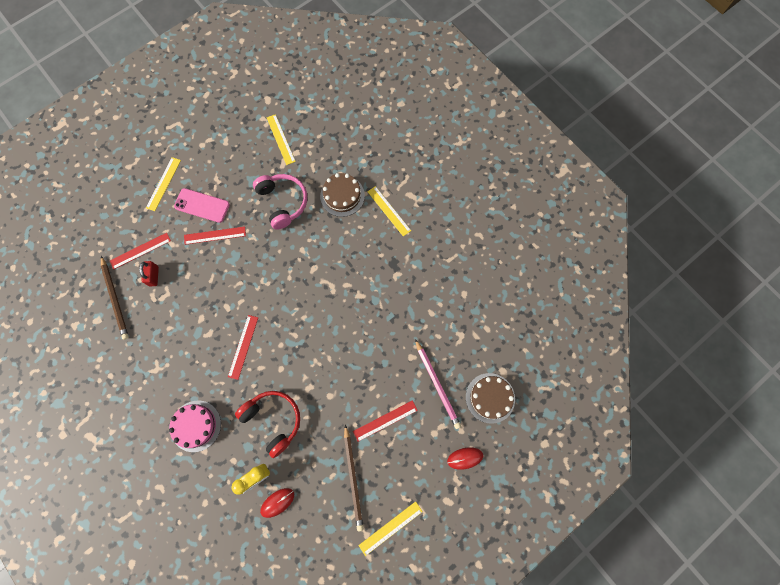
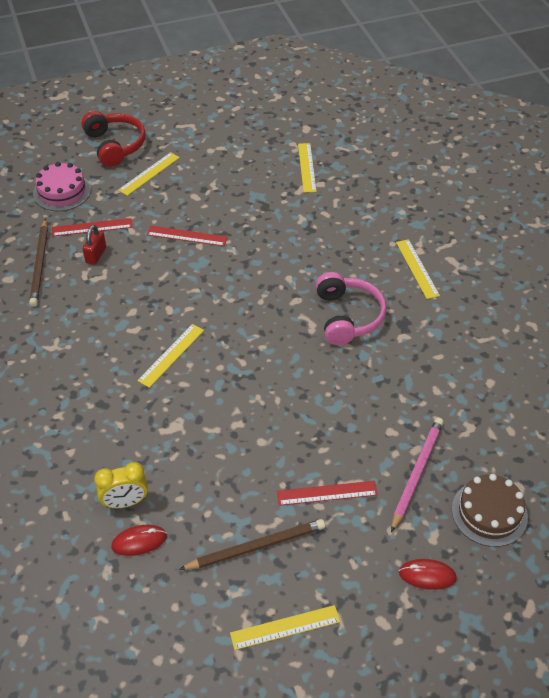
camera: 20 degrees right, 25 degrees down
pink cake [169,401,221,452] -> pink cake moved to [33,162,91,211]
pink phone [174,188,230,223] -> none
red ruler [228,315,258,380] -> yellow ruler [137,324,204,388]
red headphones [235,391,300,458] -> red headphones moved to [82,111,146,167]
pink headphones [253,174,307,230] -> pink headphones moved to [316,272,386,345]
brown cake [320,173,365,217] -> none
brown pencil [344,424,364,531] -> brown pencil turned 120 degrees counterclockwise [179,519,325,570]
pink pencil [415,339,461,429] -> pink pencil turned 150 degrees counterclockwise [391,418,443,532]

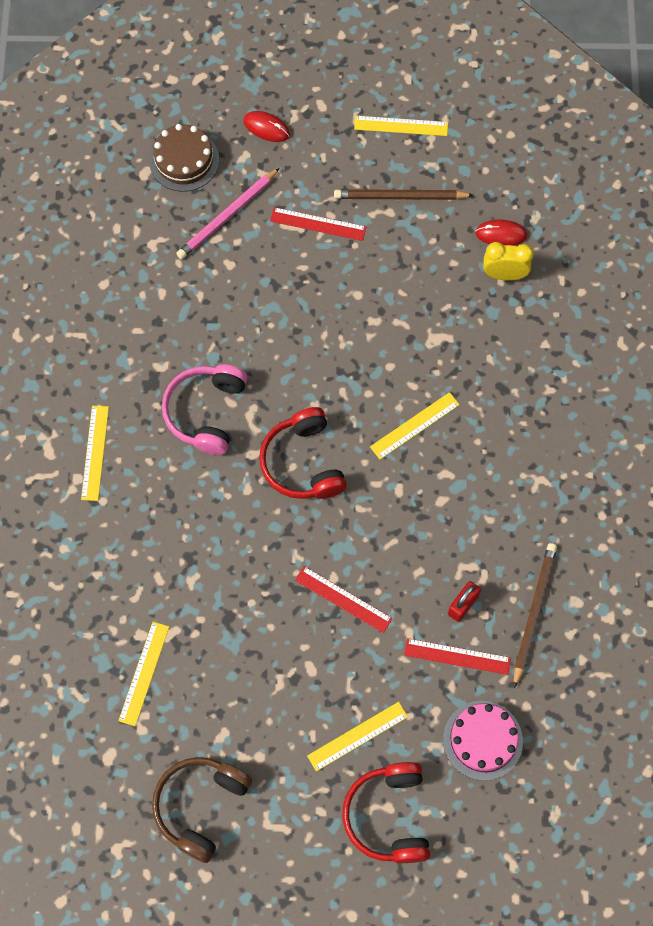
camera: 160 degrees left, 20 degrees up
none -> brown headphones [152,757,252,863]
none -> red headphones [259,407,347,499]

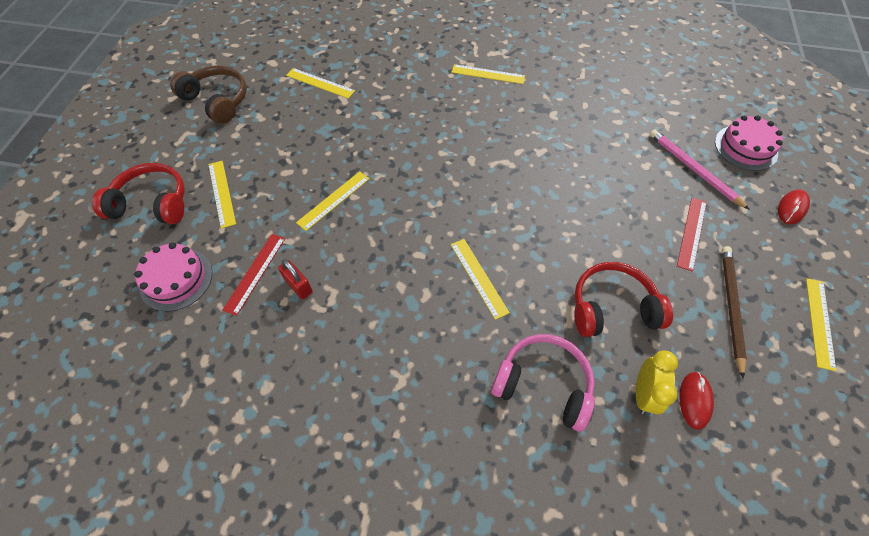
camera: 100 degrees right, 10 degrees down
brown cake [149,124,219,192] -> pink cake [715,115,783,171]
pink headphones [162,364,247,455] -> pink headphones moved to [491,334,595,432]
red headphones [259,407,347,499] -> red headphones moved to [574,262,673,337]
red ruler [295,566,393,633] -> yellow ruler [296,171,369,231]
brown pencil [514,543,557,688] -> none

